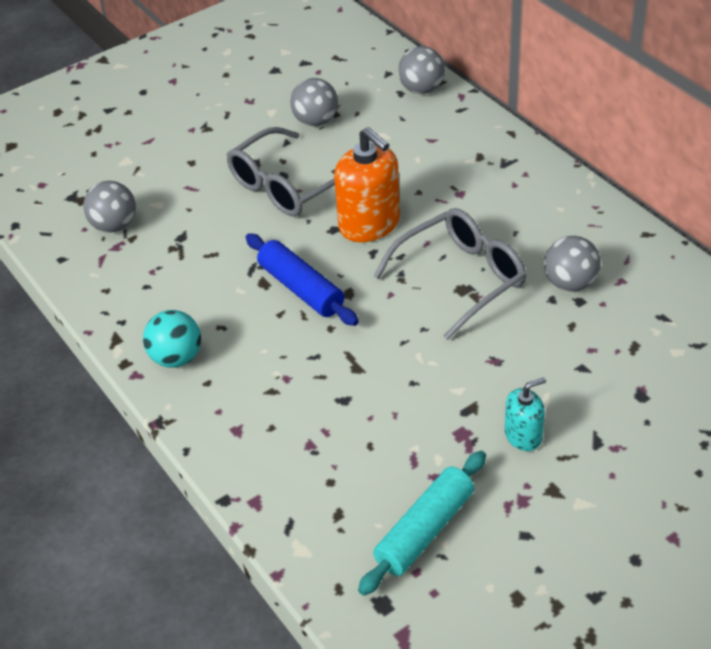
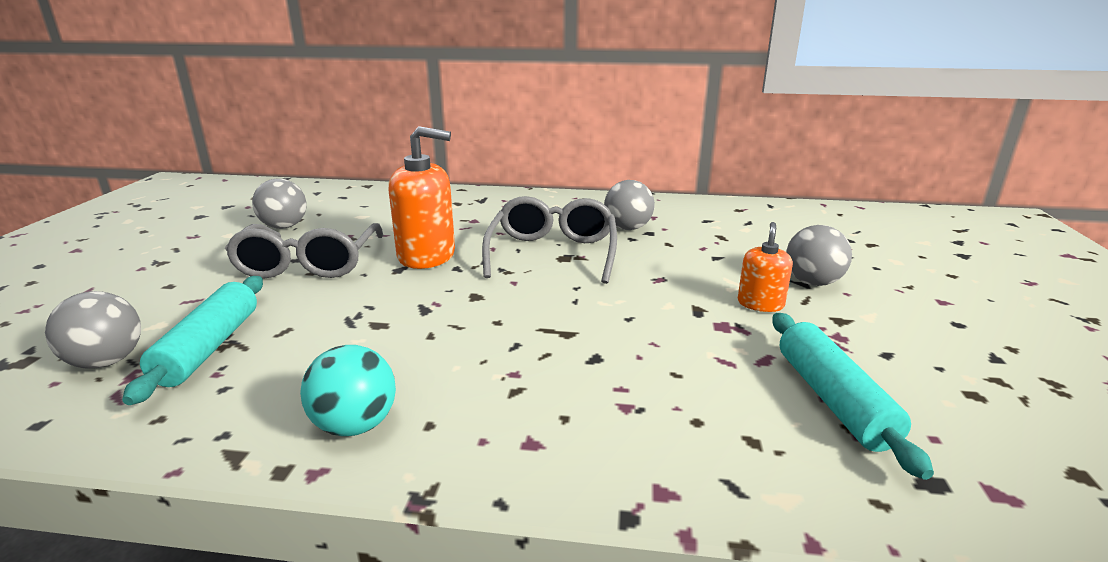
camera: 50 degrees left, 20 degrees down
blue rolling pin [246,233,359,326] -> none
grey ball [398,46,445,94] -> grey ball moved to [786,225,852,286]
turquoise soap dispenser [505,378,546,451] -> orange soap dispenser [738,222,793,312]
none -> turquoise rolling pin [122,276,263,405]

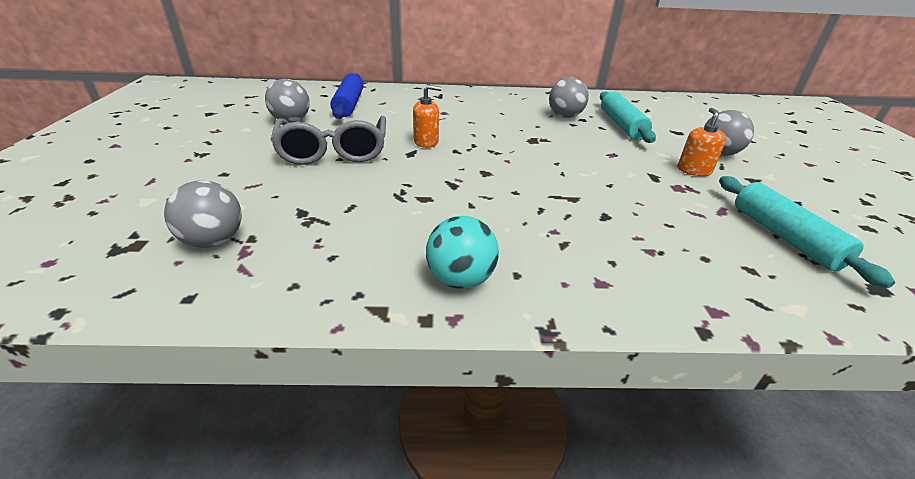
camera: 10 degrees left, 10 degrees up
turquoise rolling pin [122,276,263,405] -> turquoise rolling pin moved to [600,91,656,143]
orange soap dispenser [389,126,455,269] -> orange soap dispenser [413,85,442,148], size x0.55
grey glasses [482,196,617,284] -> none
none -> blue rolling pin [330,73,364,119]

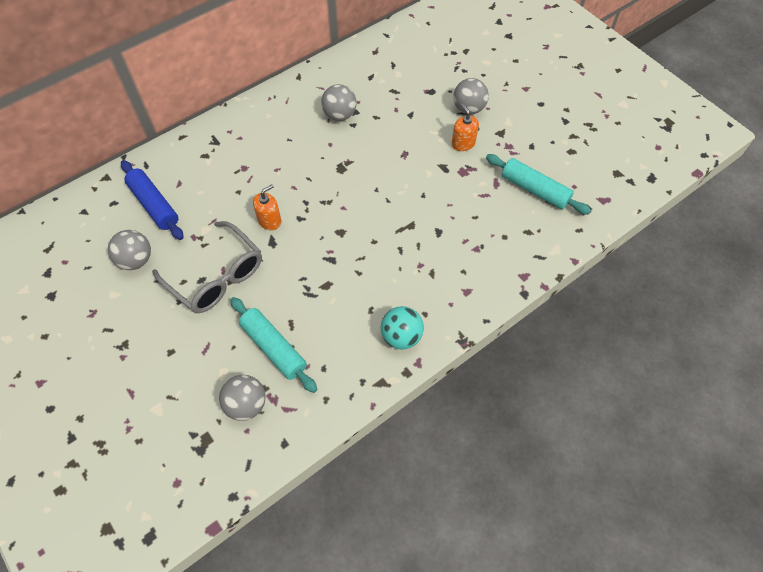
camera: 35 degrees left, 25 degrees up
turquoise rolling pin [600,91,656,143] -> turquoise rolling pin moved to [230,297,317,393]

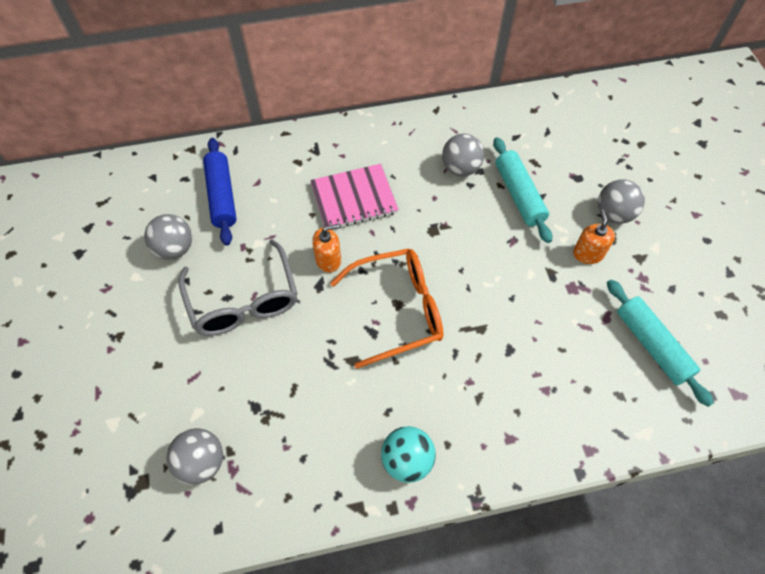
camera: 25 degrees right, 0 degrees up
turquoise rolling pin [230,297,317,393] -> turquoise rolling pin moved to [493,137,552,243]
none -> pink notebook [310,164,399,230]
none -> orange glasses [330,248,443,369]

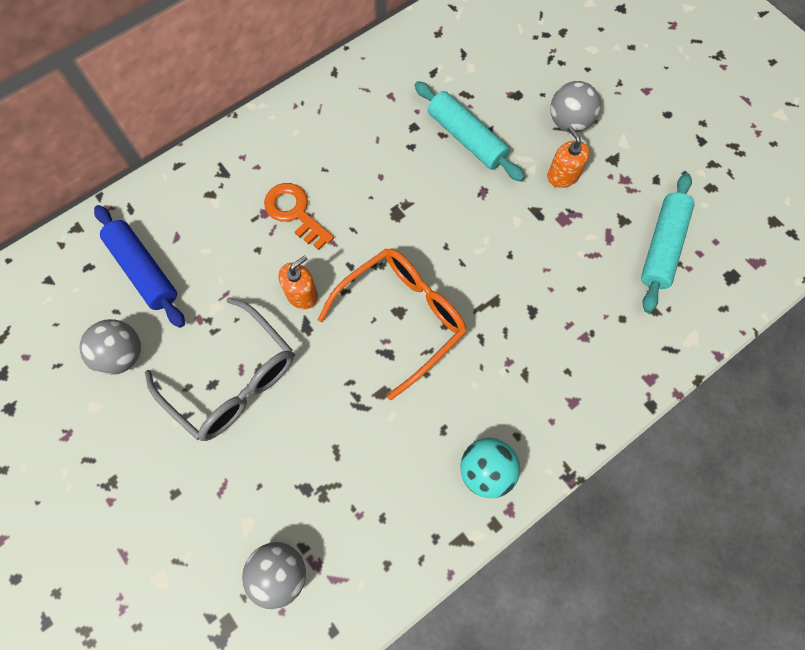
camera: 25 degrees left, 10 degrees up
pink notebook [310,164,399,230] -> orange key [264,183,334,250]
grey ball [442,134,484,176] -> none
turquoise rolling pin [607,279,714,407] -> turquoise rolling pin turned 75 degrees clockwise [641,173,694,313]

